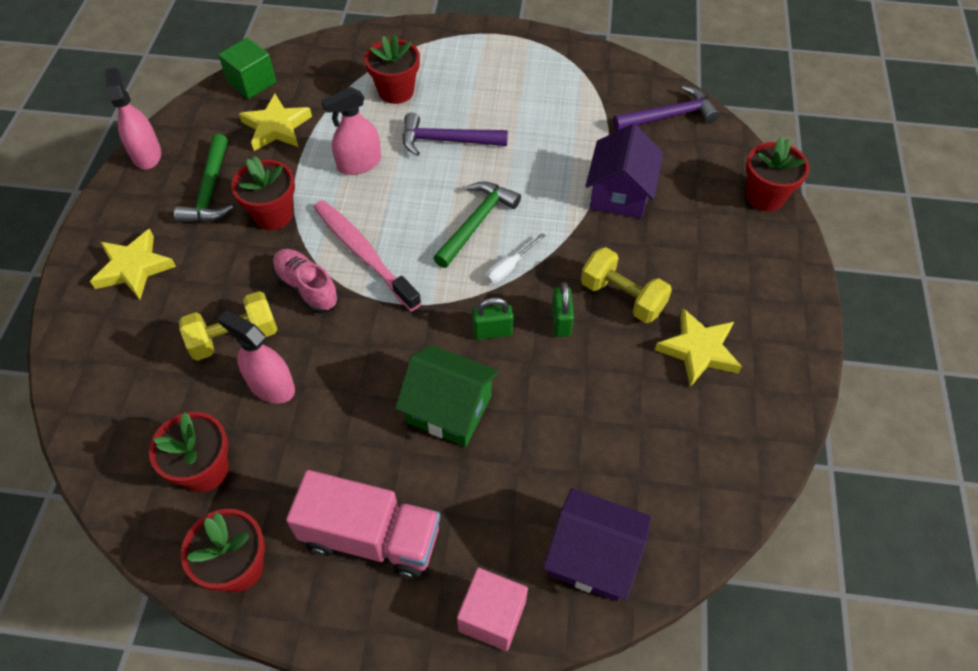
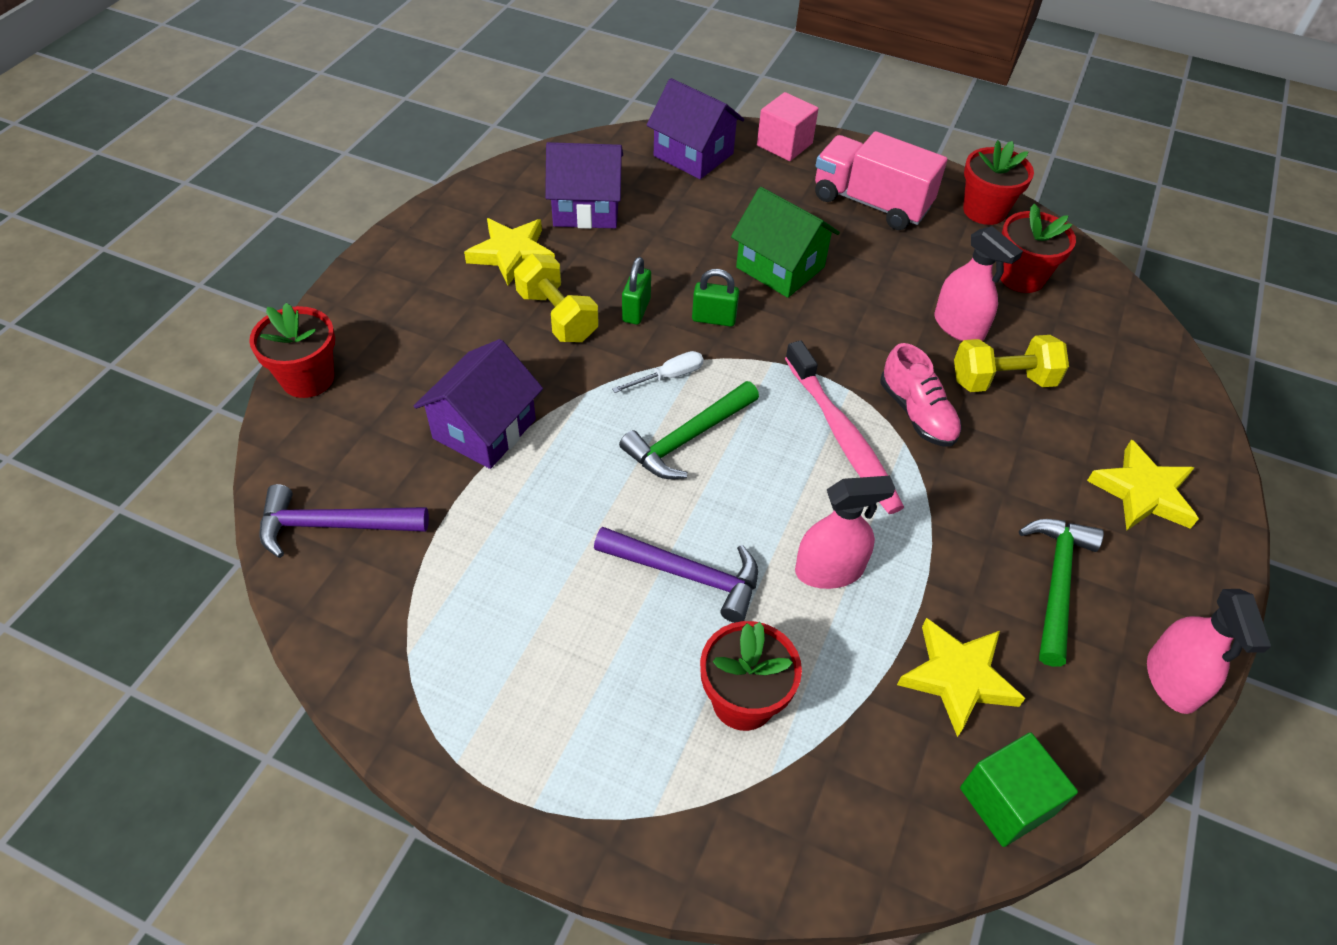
camera: 165 degrees left, 5 degrees down
red flower pot [231,156,295,230] -> none
none -> purple house [545,142,623,229]

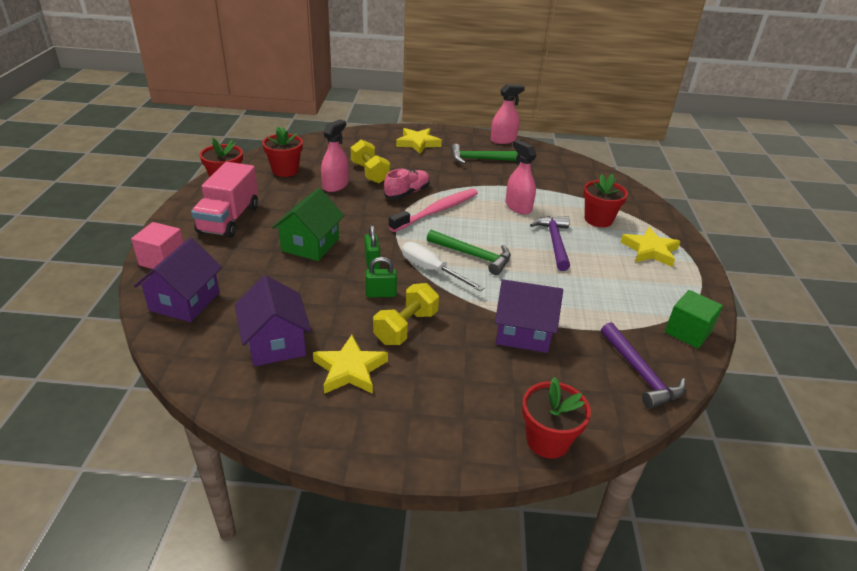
camera: 110 degrees left, 15 degrees down
white screwdriver [612,351,704,393] -> white screwdriver [402,242,484,291], size x1.60
yellow star [897,618,1025,737] -> yellow star moved to [621,227,681,267]
green cube [960,732,1078,847] -> green cube moved to [665,290,723,349]

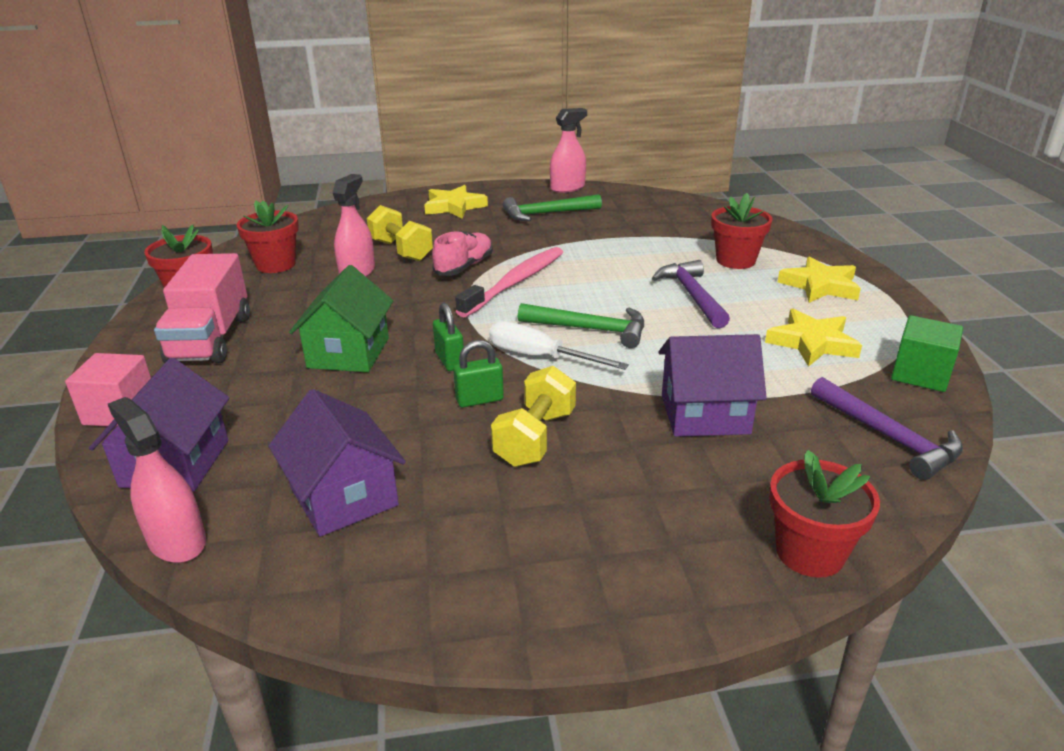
camera: 10 degrees left, 5 degrees down
yellow star [313,335,388,394] -> yellow star moved to [765,309,862,367]
pink spray bottle [506,140,537,215] -> pink spray bottle moved to [108,397,206,563]

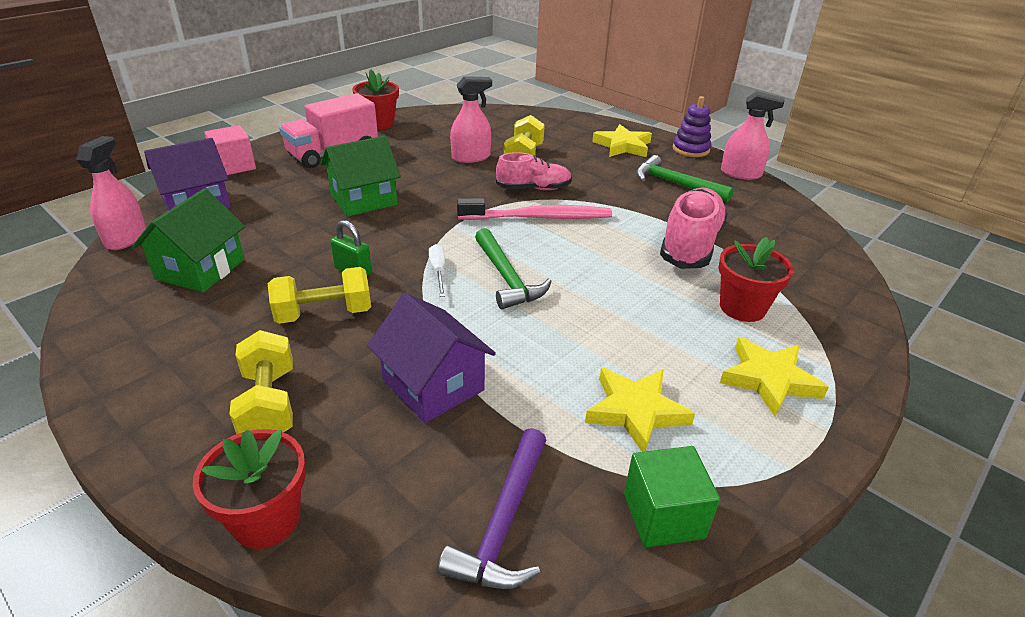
camera: 50 degrees right, 5 degrees up
red flower pot [236,200,299,273] -> none
purple house [268,389,406,537] -> green house [132,188,245,292]
green padlock [433,302,464,371] -> none
white screwdriver [489,321,629,370] -> white screwdriver [429,244,445,297], size x0.63
purple hammer [652,260,730,328] -> none
none -> yellow dumbbell [230,330,293,434]
none -> pink shoe [660,188,728,269]
none -> purple stacking toy [673,96,711,157]

